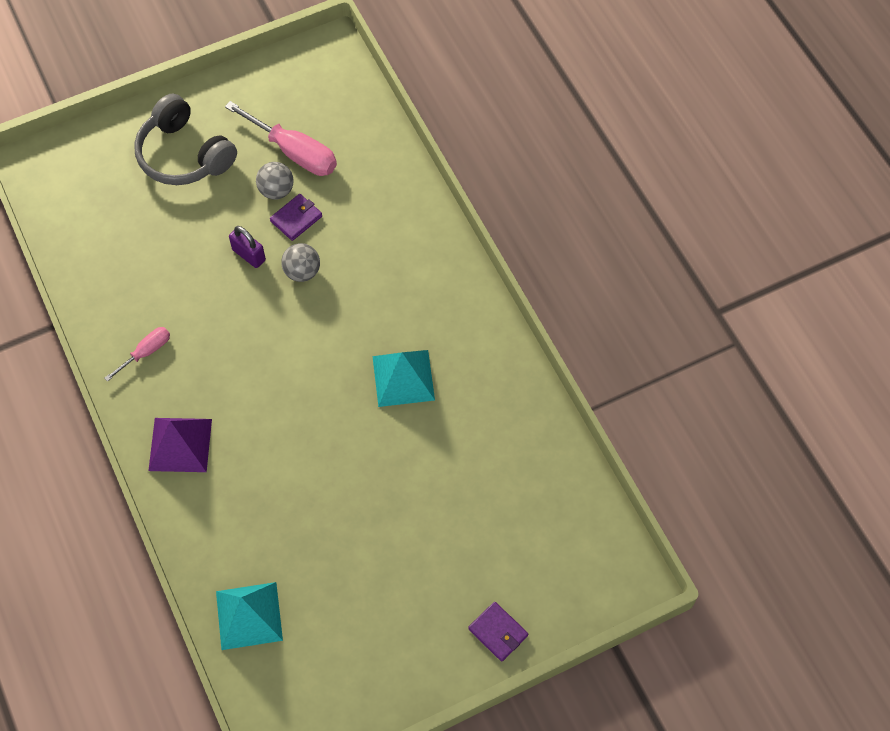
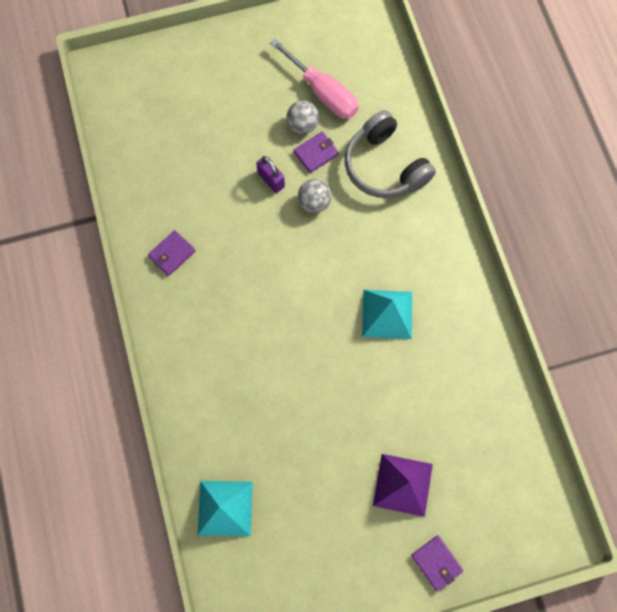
camera: 10 degrees right, 10 degrees up
pink screwdriver [104,327,170,382] -> purple wallet [148,230,195,276]
grey headphones [134,93,237,185] -> grey headphones moved to [345,110,436,198]
purple pyramid [148,418,212,472] -> purple pyramid moved to [373,454,433,517]

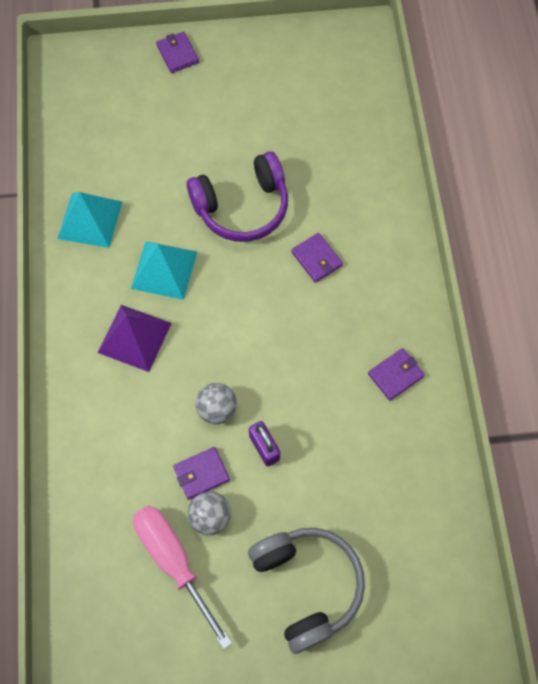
camera: 170 degrees left, 5 degrees down
turquoise pyramid [198,481,253,536] -> turquoise pyramid moved to [58,192,122,248]
grey headphones [345,110,436,198] -> grey headphones moved to [248,528,365,654]
purple pyramid [373,454,433,517] -> purple pyramid moved to [98,305,172,372]
none -> purple headphones [187,151,288,242]
none -> purple wallet [291,233,343,283]

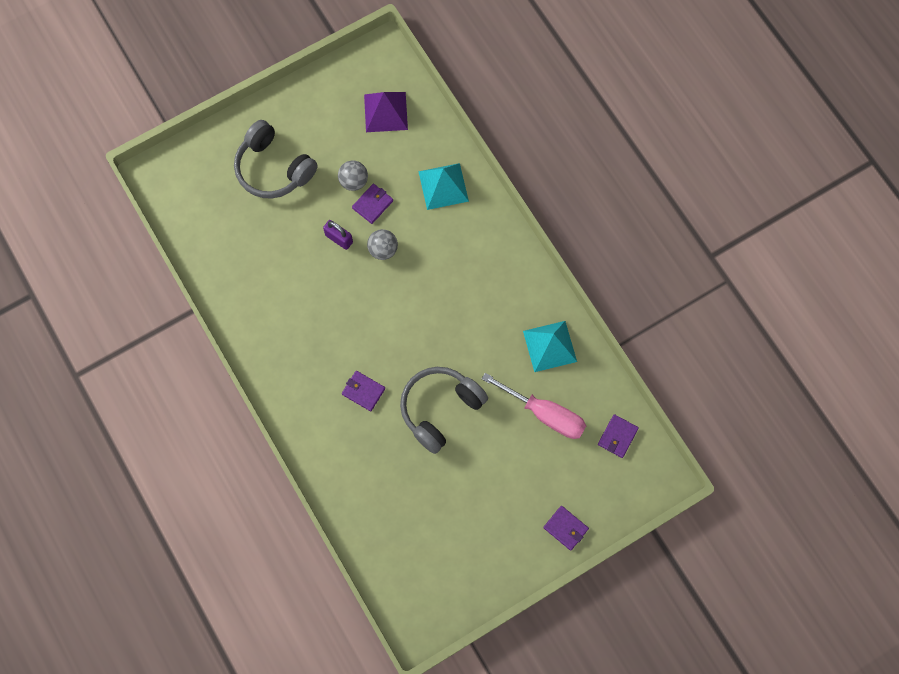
camera: 155 degrees right, 5 degrees up
purple pyramid [98,305,172,372] -> purple pyramid moved to [364,92,408,132]
turquoise pyramid [131,241,197,300] -> turquoise pyramid moved to [418,163,469,210]
pink screwdriver [133,505,232,649] -> pink screwdriver moved to [482,373,586,439]
purple headphones [187,151,288,242] -> grey headphones [400,367,488,454]
purple wallet [368,348,425,401] -> purple wallet moved to [598,414,639,458]

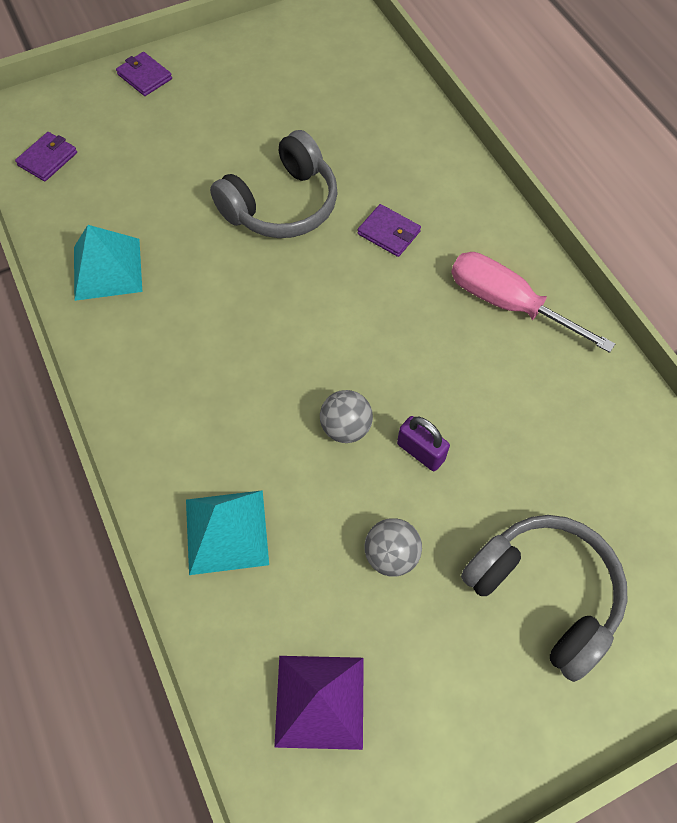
camera: 175 degrees left, 10 degrees down
purple wallet [352,184,393,224] -> none
pink screwdriver [482,373,586,439] -> pink screwdriver moved to [451,252,615,353]

